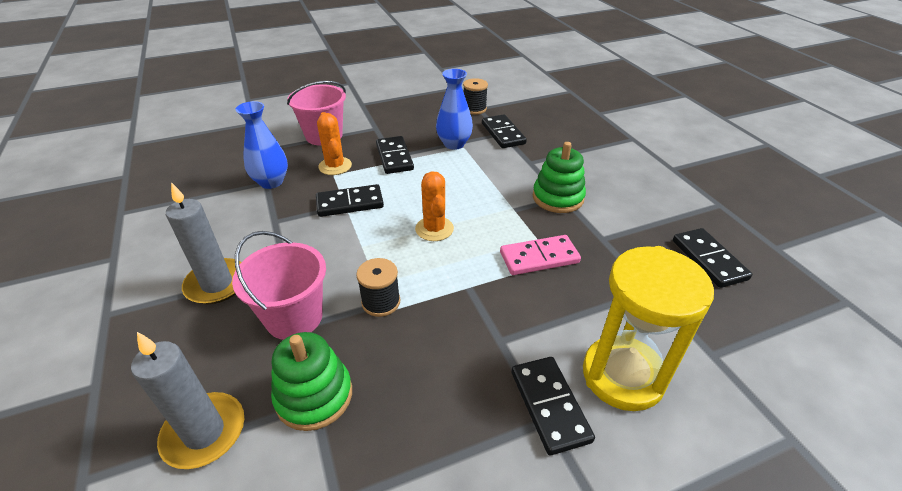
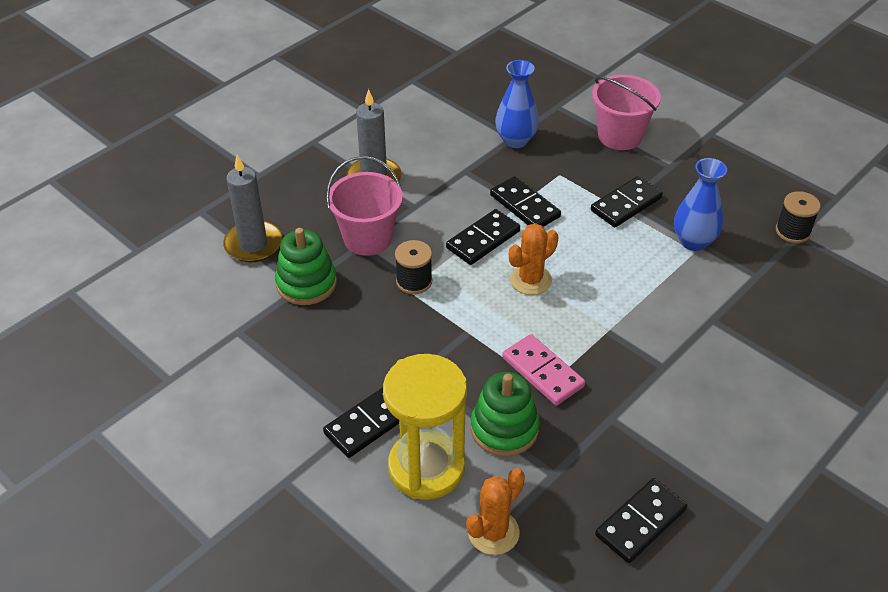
camera: 65 degrees right, 5 degrees up
orange cactus [317,112,352,175] -> orange cactus moved to [466,468,525,555]
black domino [482,114,527,148] -> black domino moved to [446,209,520,265]
green stacking toy [533,142,586,213] -> green stacking toy moved to [471,372,540,456]

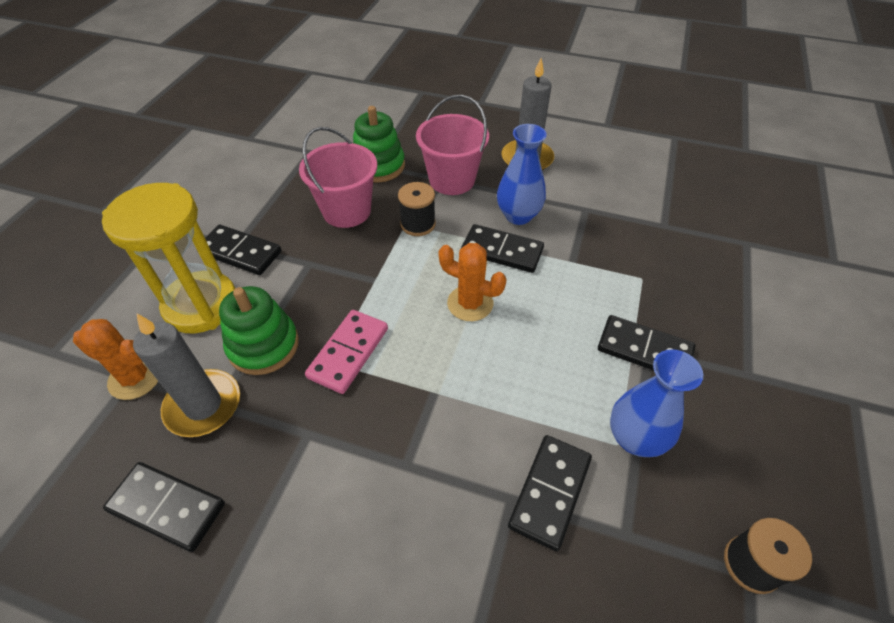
camera: 65 degrees right, 5 degrees up
grey candle [223,155,282,263] -> grey candle moved to [133,314,240,437]
black domino [490,176,561,227] -> black domino moved to [508,435,592,551]
blue vase [495,60,539,148] -> blue vase moved to [497,124,547,225]
pink bucket [592,75,661,150] -> pink bucket moved to [299,127,377,228]

